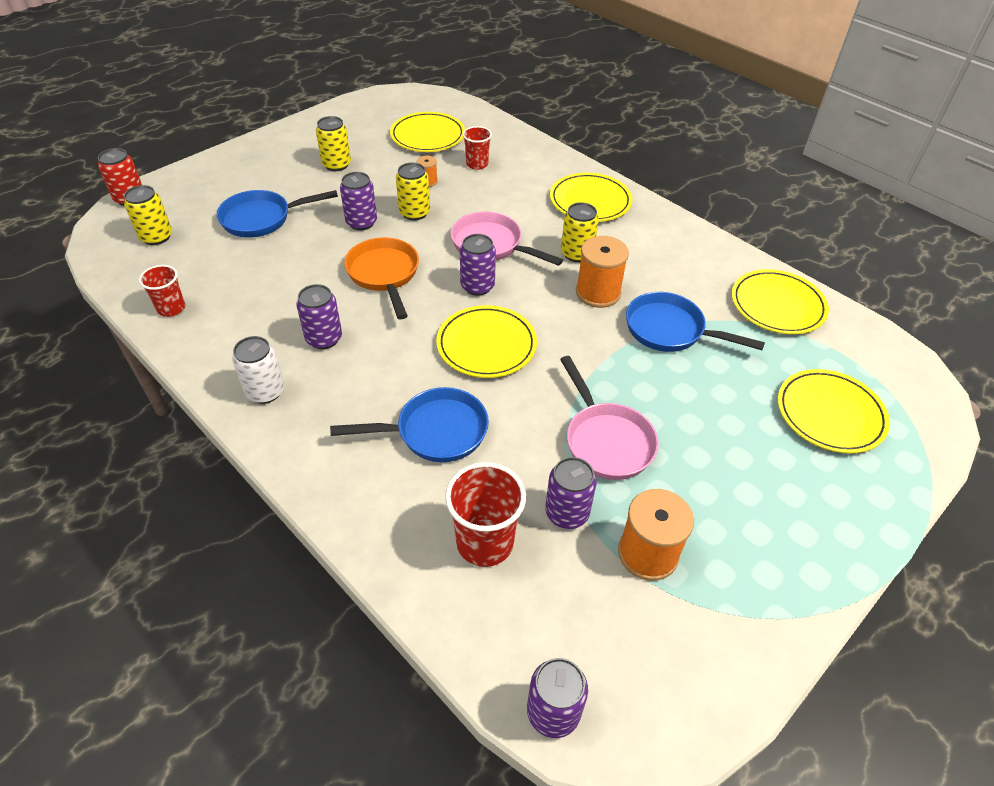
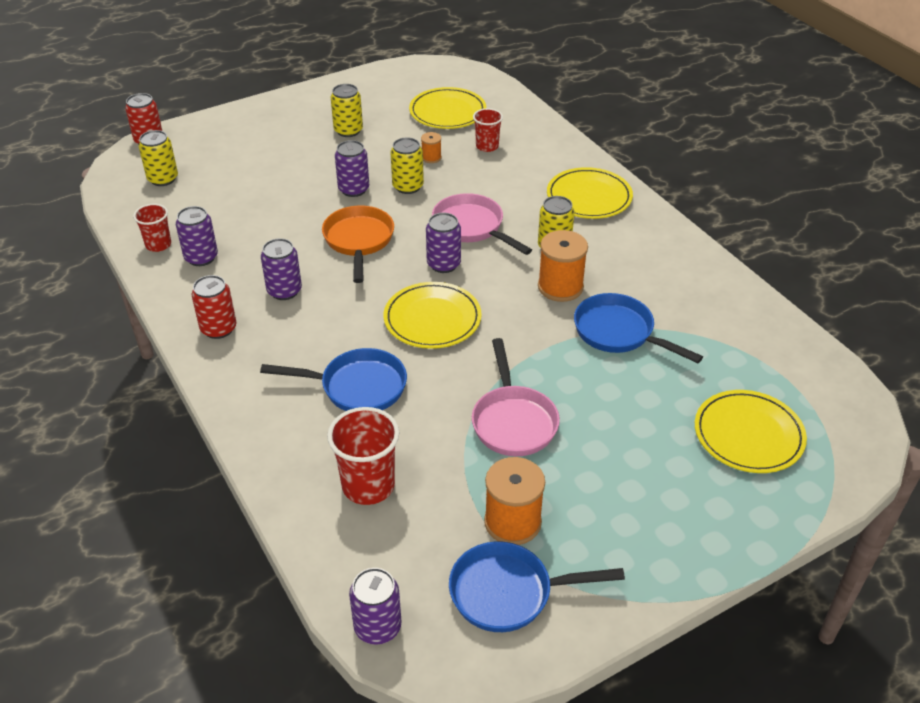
camera: 15 degrees right, 5 degrees down
blue pan [217,190,338,238] -> blue pan moved to [449,541,625,632]
white can [232,336,284,404] -> red can [192,275,236,339]
purple can [545,457,597,529] -> purple can moved to [176,206,218,266]
yellow plate [732,269,829,334] -> none

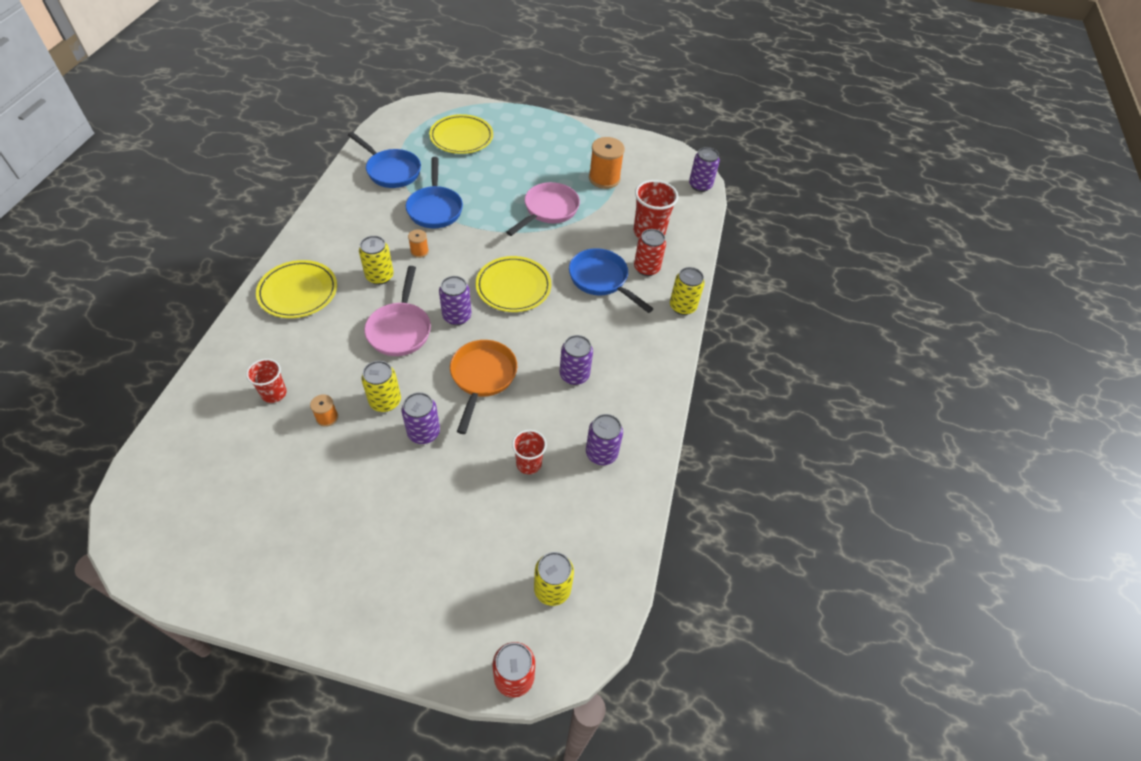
camera: 140 degrees left, 10 degrees up
red cup [133,204,171,252] -> red cup moved to [512,430,547,474]
red can [192,275,236,339] -> red can moved to [634,229,666,276]
orange pan [322,205,394,283] -> orange pan turned 150 degrees clockwise [450,340,517,434]
yellow can [331,84,363,137] -> yellow can moved to [670,267,705,315]
yellow plate [409,87,486,129] -> none
blue pan [449,541,625,632] -> blue pan moved to [348,132,421,188]
orange spool [538,230,588,302] -> orange spool [408,229,429,258], size x0.51

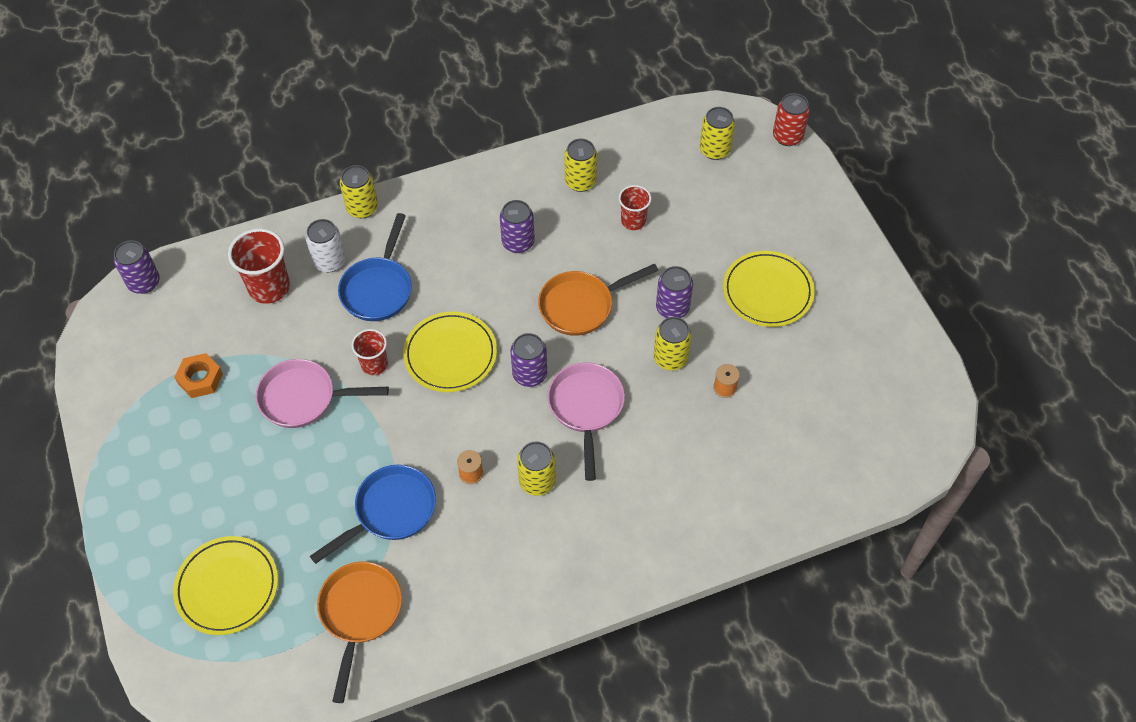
camera: 120 degrees left, 5 degrees up
red cup [246,359,287,403] -> red cup moved to [351,329,388,375]
yellow plate [256,260,337,318] -> yellow plate moved to [723,251,815,327]
blue pan [348,132,421,188] -> orange pan [317,561,402,703]
pink pan [364,266,431,356] -> pink pan turned 60 degrees counterclockwise [547,362,625,481]
purple can [586,414,623,465] -> yellow can [565,139,597,192]
orange spool [589,137,625,189] -> orange nut [174,353,223,398]
red can [634,229,666,276] -> white can [305,219,346,272]

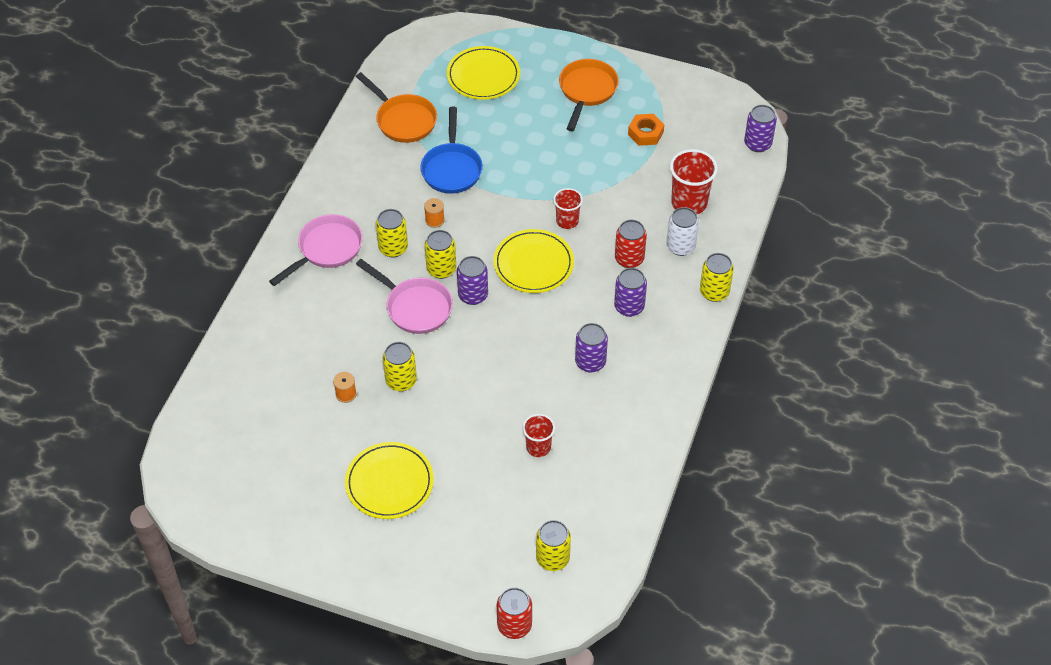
camera: 130 degrees right, 5 degrees down
pink pan [256,359,389,428] -> pink pan moved to [269,214,363,286]
blue pan [338,213,412,321] -> red can [615,220,647,268]
orange pan [538,263,658,336] -> orange pan moved to [559,59,619,131]
yellow can [565,139,597,192] -> yellow can moved to [425,230,456,279]
purple can [656,266,693,318] -> purple can moved to [614,268,647,317]

